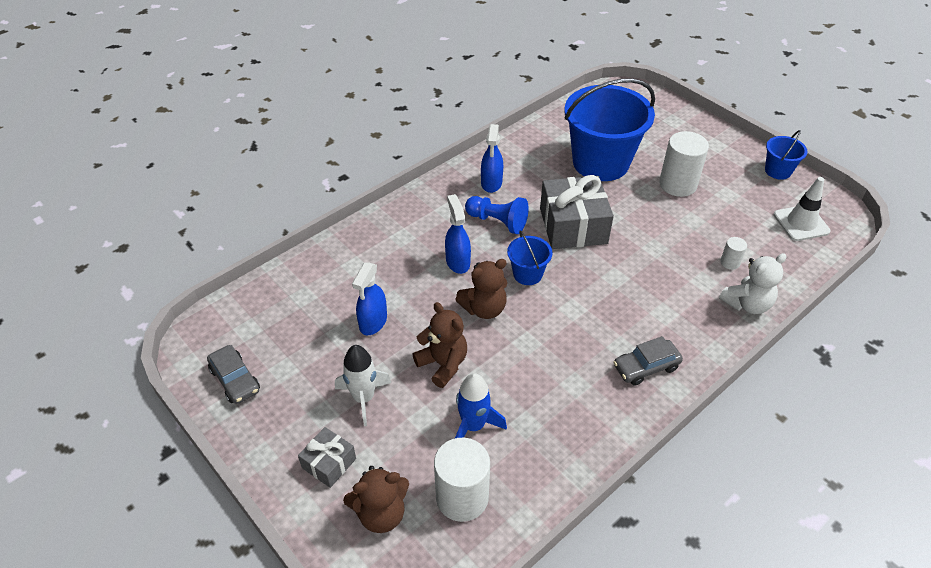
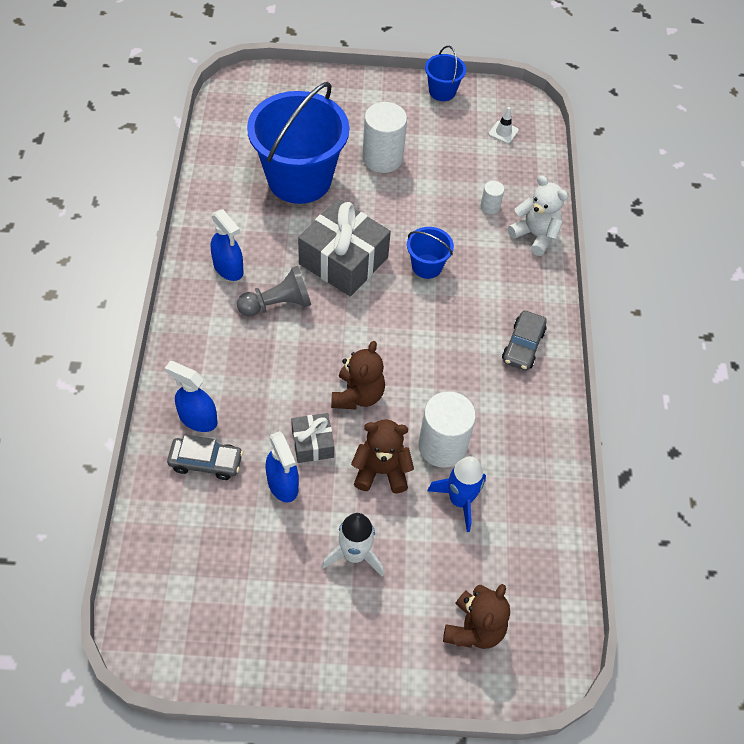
camera: 50 degrees left, 10 degrees up
grey car [207,345,260,404] -> grey car moved to [167,435,243,480]
grey gift [298,427,356,488] -> grey gift moved to [291,413,335,463]
white cylinder [434,438,490,522] -> white cylinder moved to [418,392,476,468]
blue spray bottle [445,194,471,274] -> blue spray bottle moved to [165,361,218,432]
blue pawn [465,196,529,234] -> grey pawn [237,266,311,316]
blue bucket [507,230,552,285] -> blue bucket moved to [407,227,454,279]
white teddy bear [719,253,787,314] -> white teddy bear turned 60 degrees counterclockwise [508,175,568,256]
white traffic cone [774,177,831,241] -> white traffic cone [489,107,519,144], size x0.56

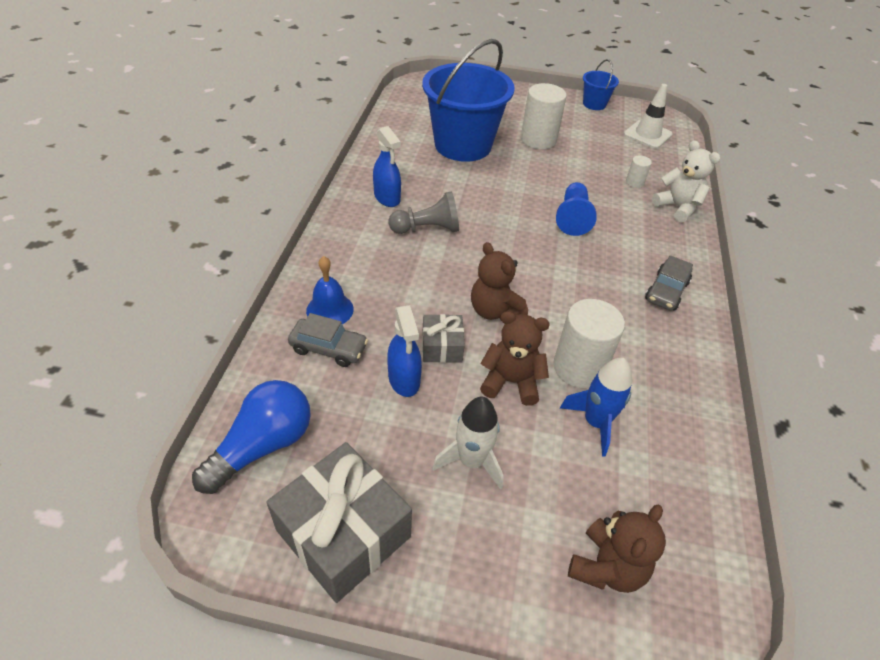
camera: 10 degrees right, 10 degrees down
blue spray bottle [165,361,218,432] -> blue bell [306,256,354,324]
grey gift [298,199,391,296] -> grey gift moved to [266,442,412,603]
brown teddy bear [331,341,385,409] -> brown teddy bear turned 120 degrees clockwise [471,242,528,320]
blue bucket [407,227,454,279] -> blue pawn [556,182,597,236]
white traffic cone [489,107,519,144] -> white traffic cone [624,84,673,149], size x1.79
none -> blue light bulb [192,380,311,494]

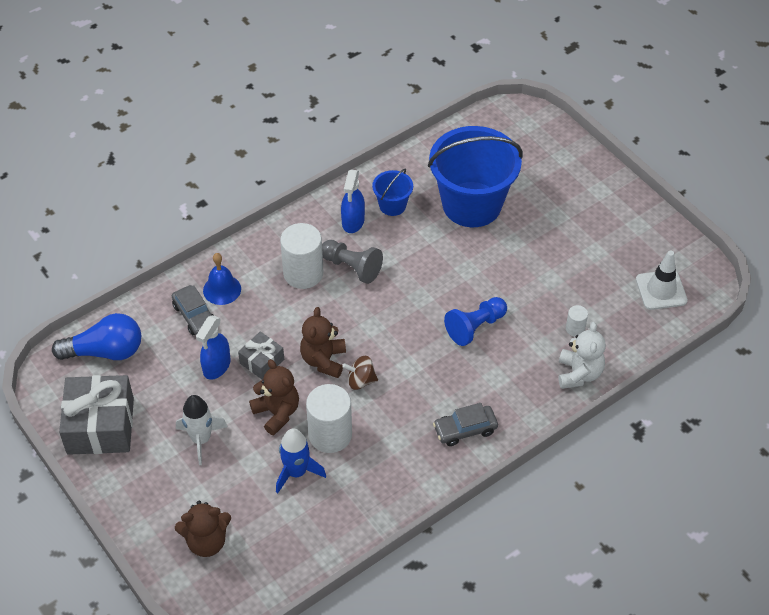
camera: 45 degrees right, 5 degrees up
white cylinder [521,83,567,149] -> white cylinder moved to [280,223,323,289]
blue bucket [583,59,619,110] -> blue bucket moved to [372,168,413,216]
none -> brown spinning top [342,356,378,390]

